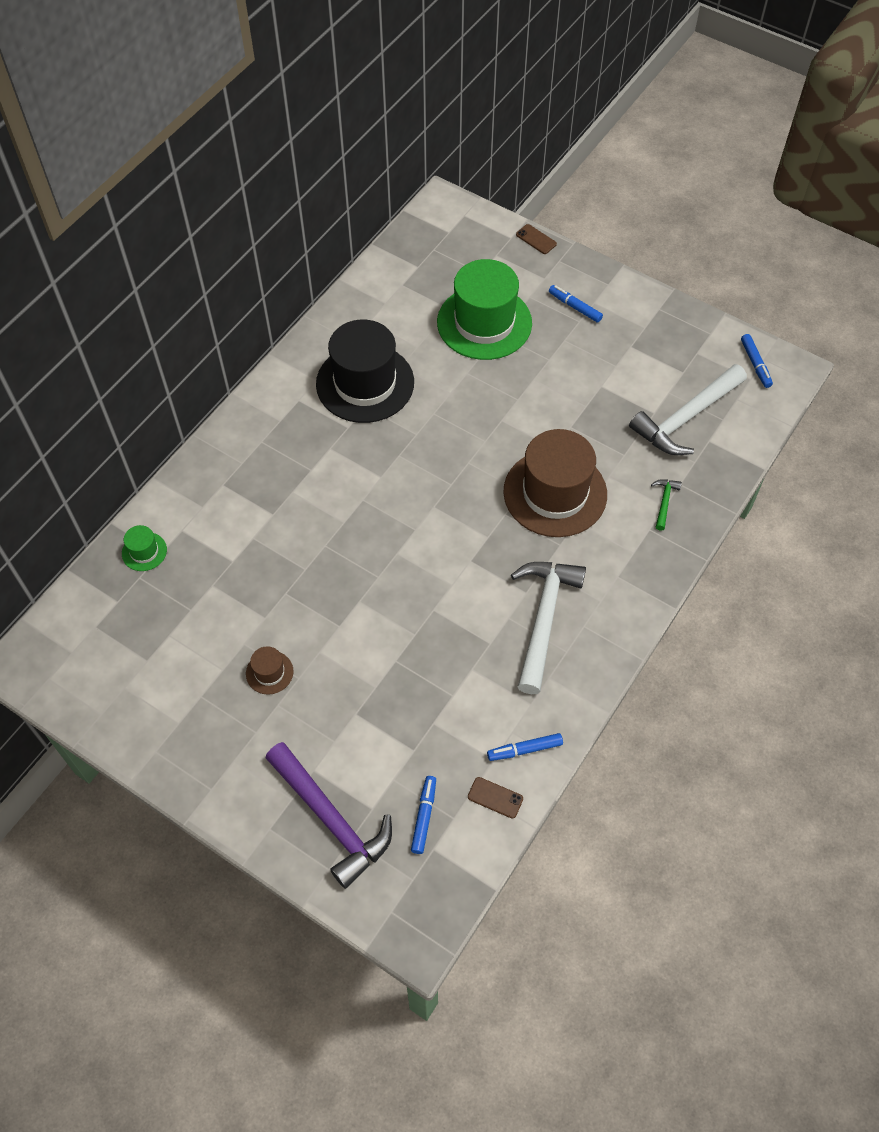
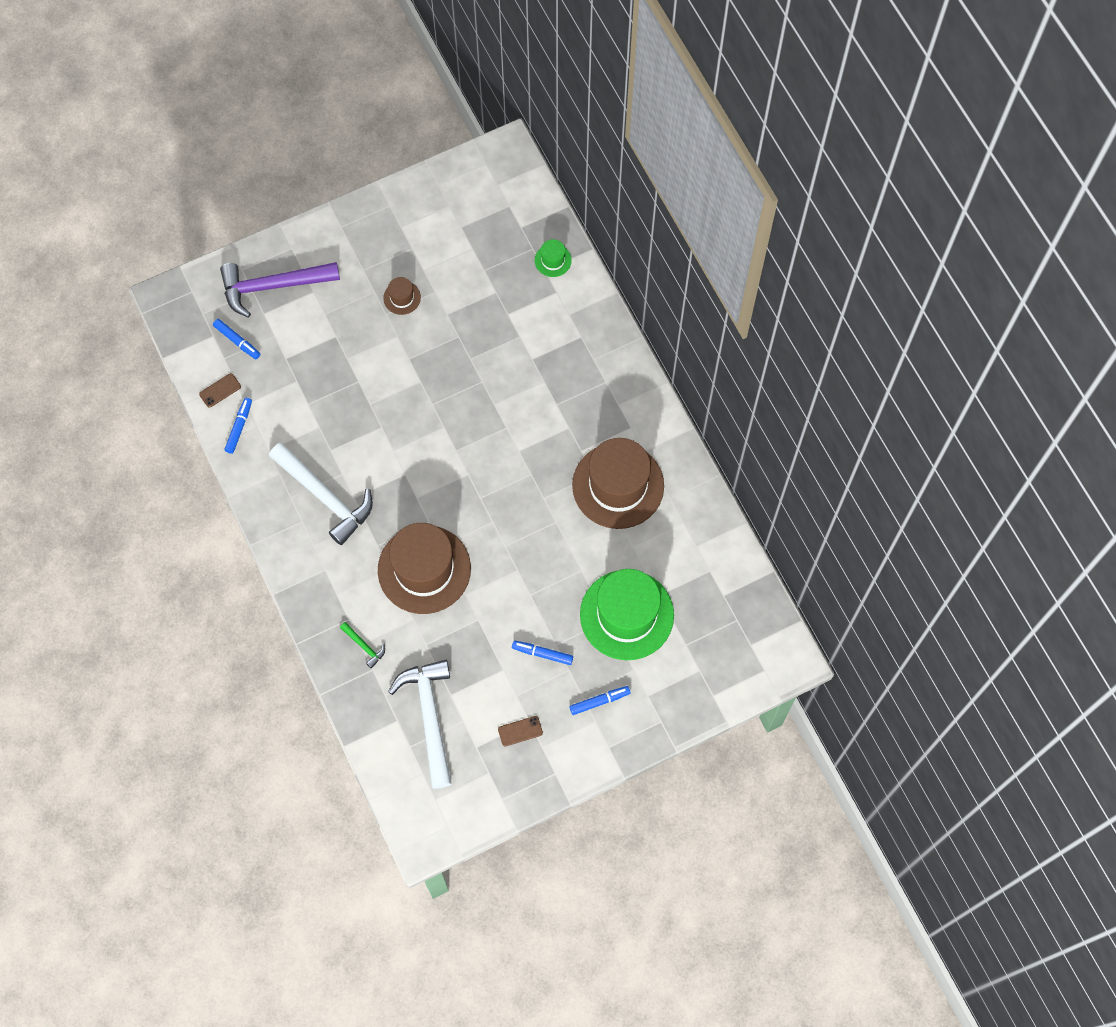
camera: 120 degrees right, 10 degrees up
black hat [316,319,414,423] -> brown hat [572,438,664,529]
brown phone [516,224,557,254] -> brown phone moved to [498,716,543,746]
blue marker [741,334,773,388] -> blue marker moved to [512,641,573,665]

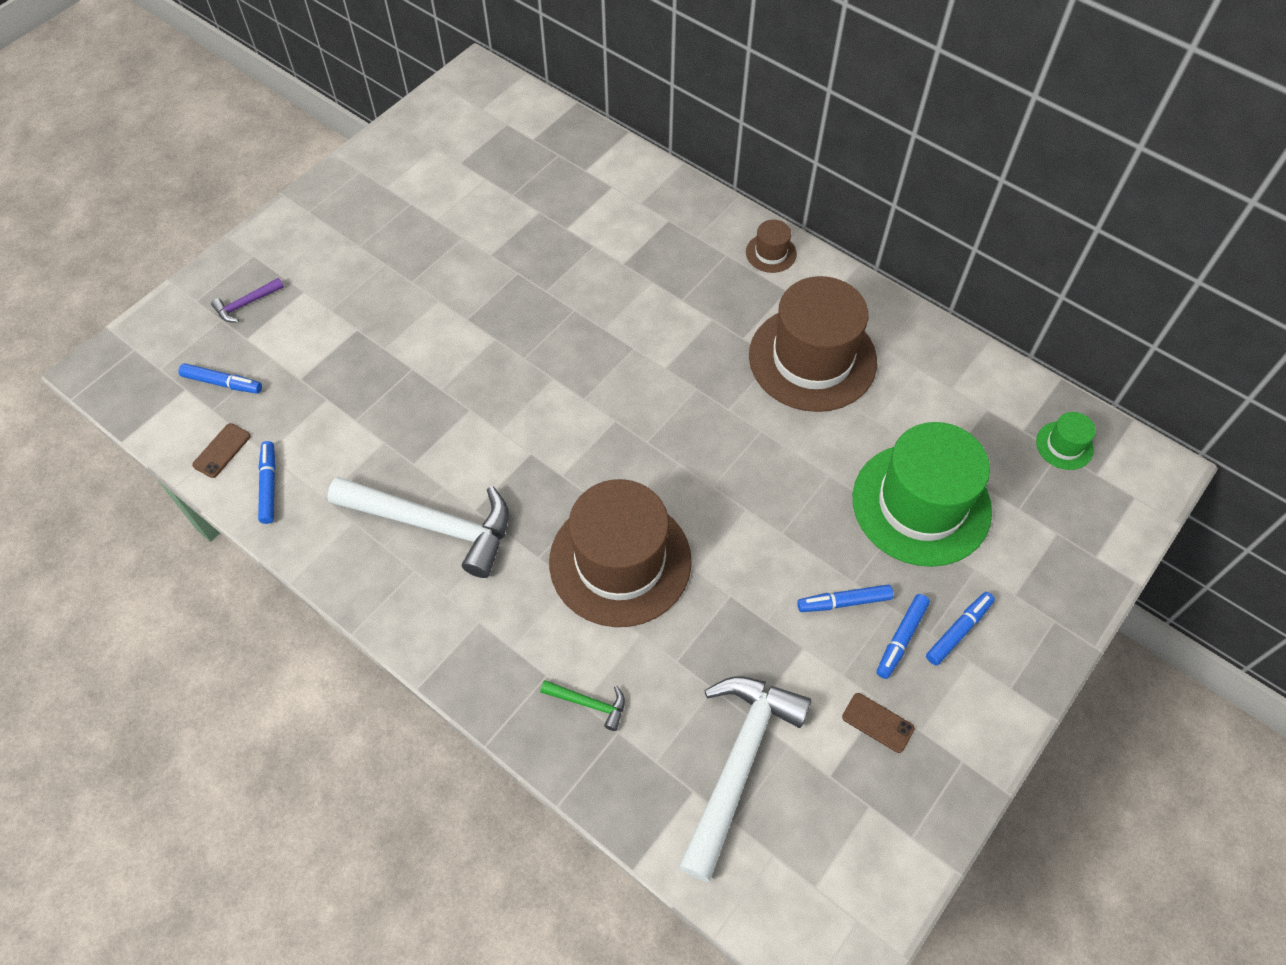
camera: 25 degrees left, 10 degrees down
purple hammer [220,262,340,317] -> purple hammer [211,278,284,323], size x0.43
brown hat [383,277,421,315] -> brown hat moved to [746,220,797,273]
white hammer [388,660,451,789] -> white hammer turned 60 degrees clockwise [679,676,812,882]
brown phone [498,716,543,746] -> brown phone turned 75 degrees clockwise [842,693,915,753]
green hat [535,239,572,277] -> green hat moved to [1036,412,1096,470]
none -> blue marker [877,594,930,679]

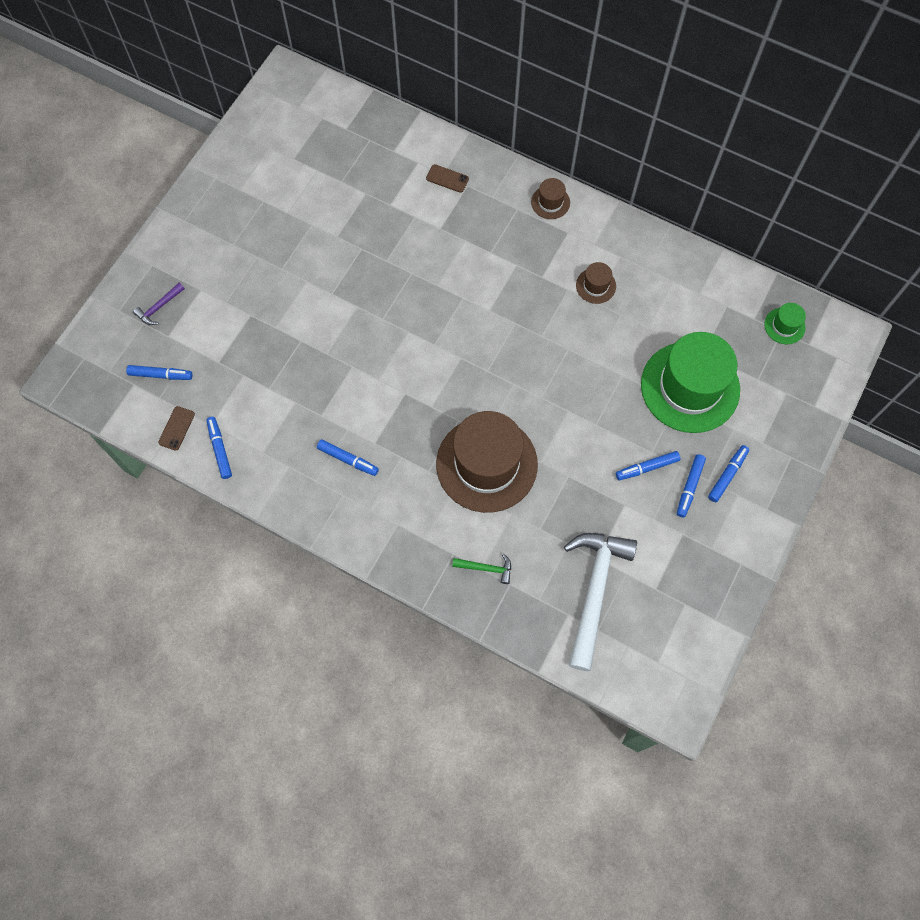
camera: 10 degrees left, 10 degrees up
white hammer [327,477,509,578] -> blue marker [317,439,379,476]
brown hat [749,276,877,412] -> brown hat [576,262,616,304], size x0.42
brown phone [842,693,915,753] -> brown phone moved to [426,164,469,193]

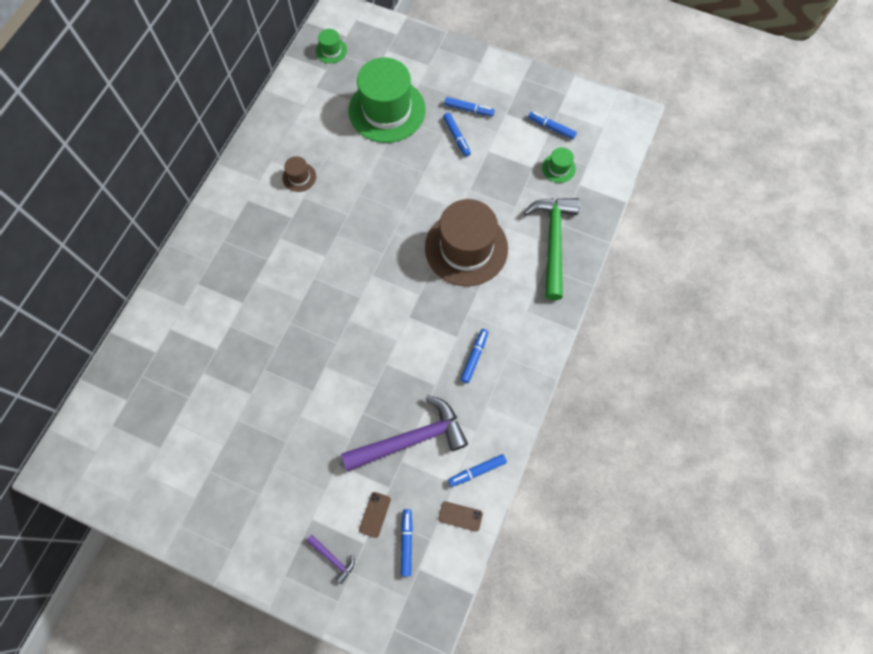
camera: 95 degrees left, 0 degrees up
brown phone [426,164,469,193] -> brown phone moved to [359,492,391,538]
green hammer [452,553,511,584] -> green hammer [524,198,580,300], size x2.33
brown hat [531,178,570,219] -> none
white hammer [564,533,637,671] -> green hat [542,147,576,183]
blue marker [708,445,749,502] -> blue marker moved to [528,112,577,139]
none -> purple hammer [341,395,468,472]

